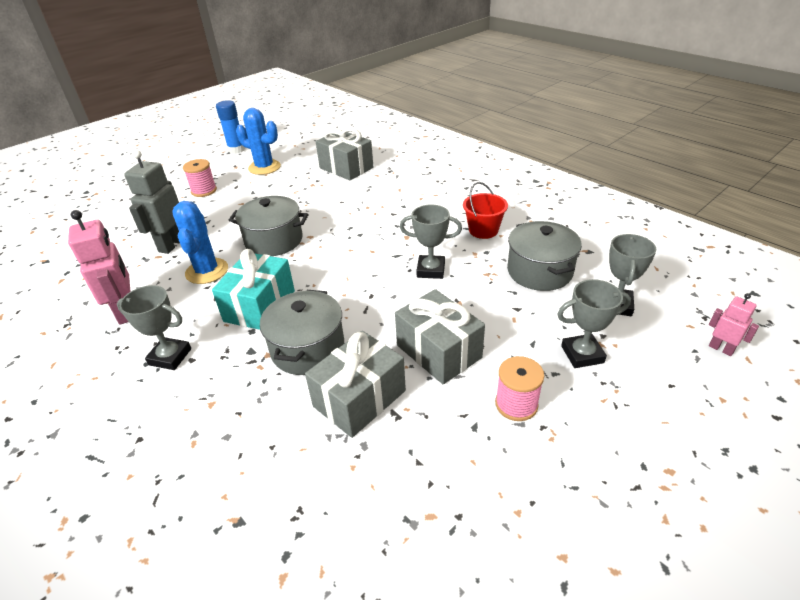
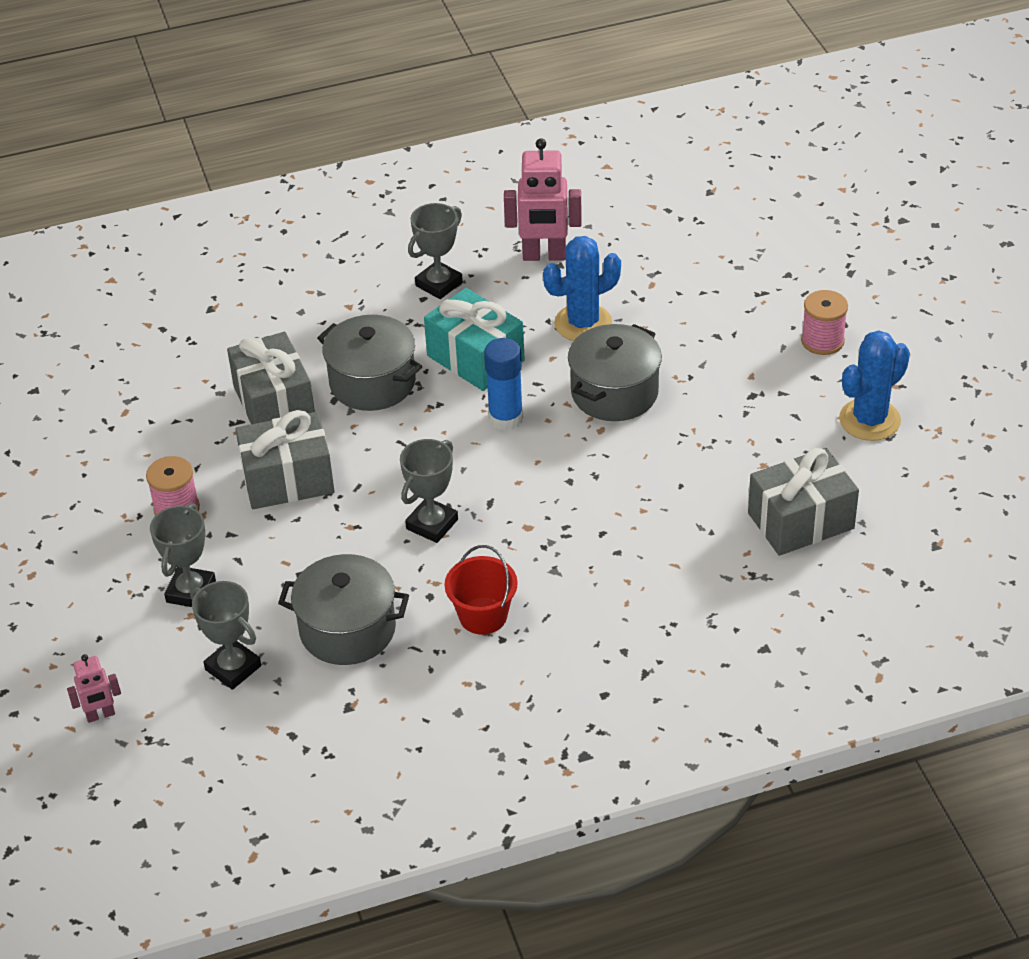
camera: 115 degrees right, 5 degrees up
grey robot [124,150,180,254] -> none
blue cactus [172,201,228,284] -> blue cactus turned 45 degrees counterclockwise [543,236,621,341]
blue glue stick [216,100,245,154] -> blue glue stick moved to [484,338,523,431]

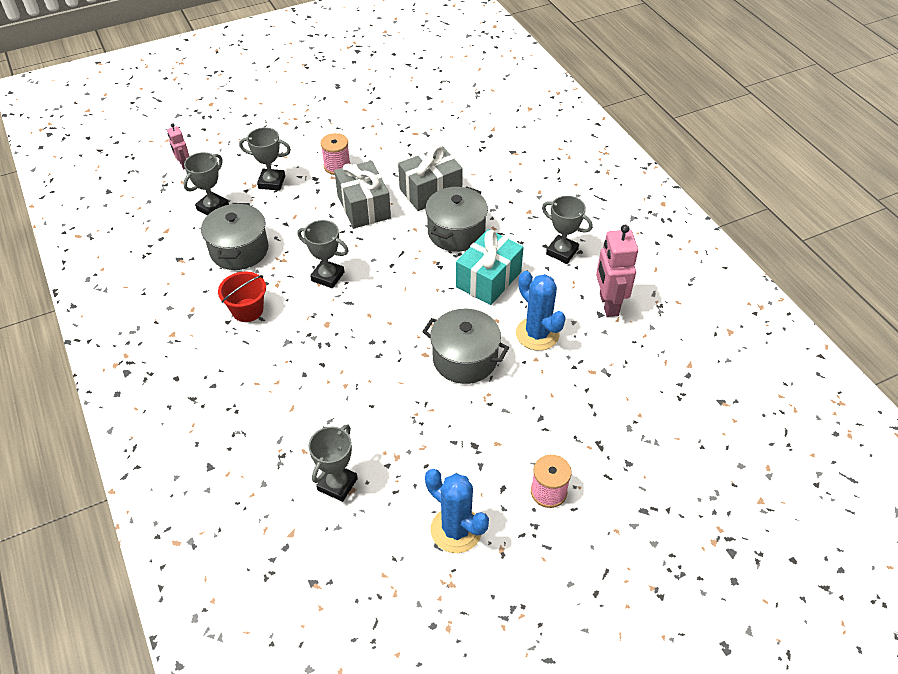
camera: 80 degrees right, 5 degrees up
blue glue stick [484,338,523,431] -> none
grey gift [748,448,859,556] -> grey trophy [309,424,358,502]

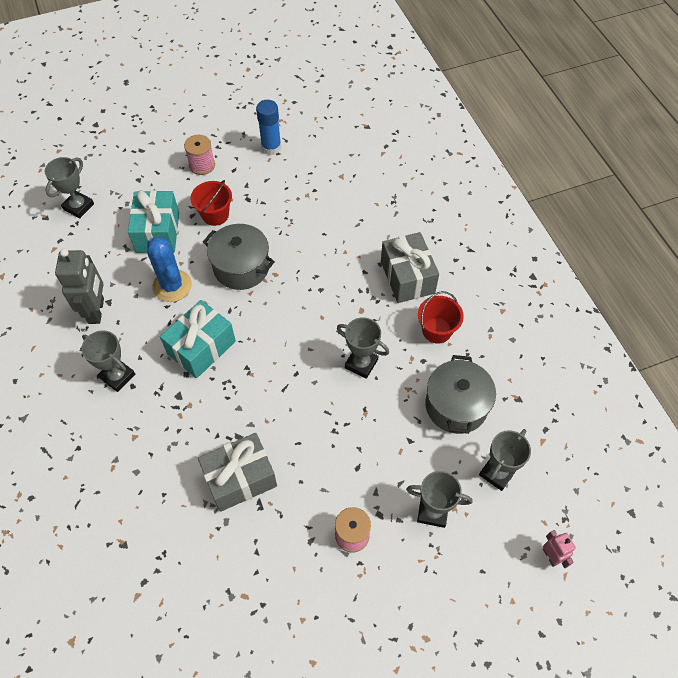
camera: 175 degrees left, 10 degrees up
grey trophy [309,424,358,502] -> grey trophy moved to [45,157,94,218]
grey gift [334,161,391,228] -> grey gift moved to [381,232,439,303]
grey pot [425,186,488,252] -> none
blue cactus [425,469,489,553] -> blue glue stick [256,100,281,155]
pink robot [596,225,638,317] -> grey robot [55,249,104,324]
none -> turquoise gift [128,190,179,253]
none -> red bucket [190,180,232,226]

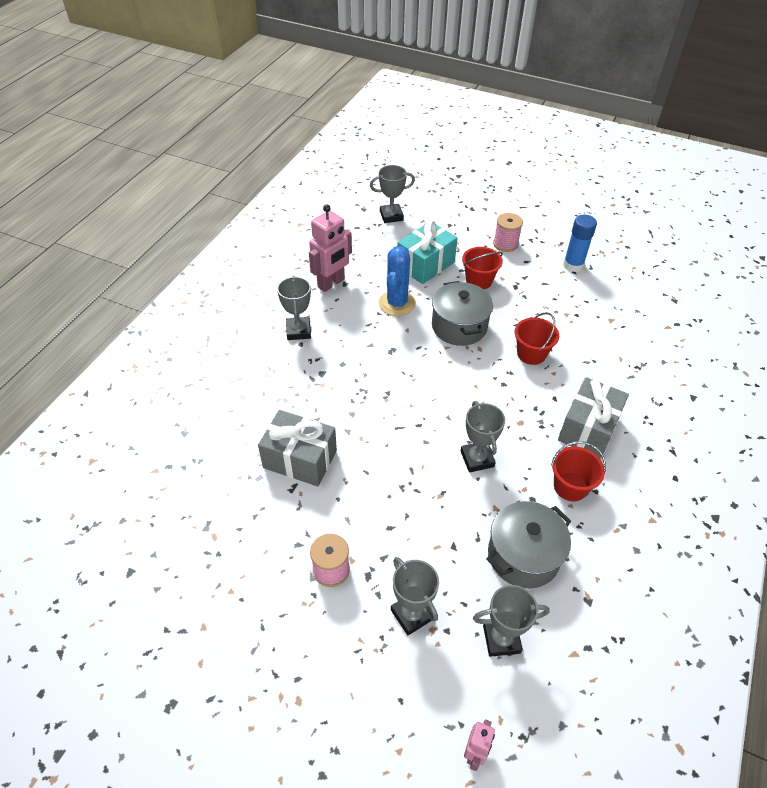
camera: 45 degrees right, 10 degrees down
grey robot [55,249,104,324] -> pink robot [309,204,352,292]
turquoise gift [160,300,236,378] -> none
none -> red bucket [515,312,559,365]

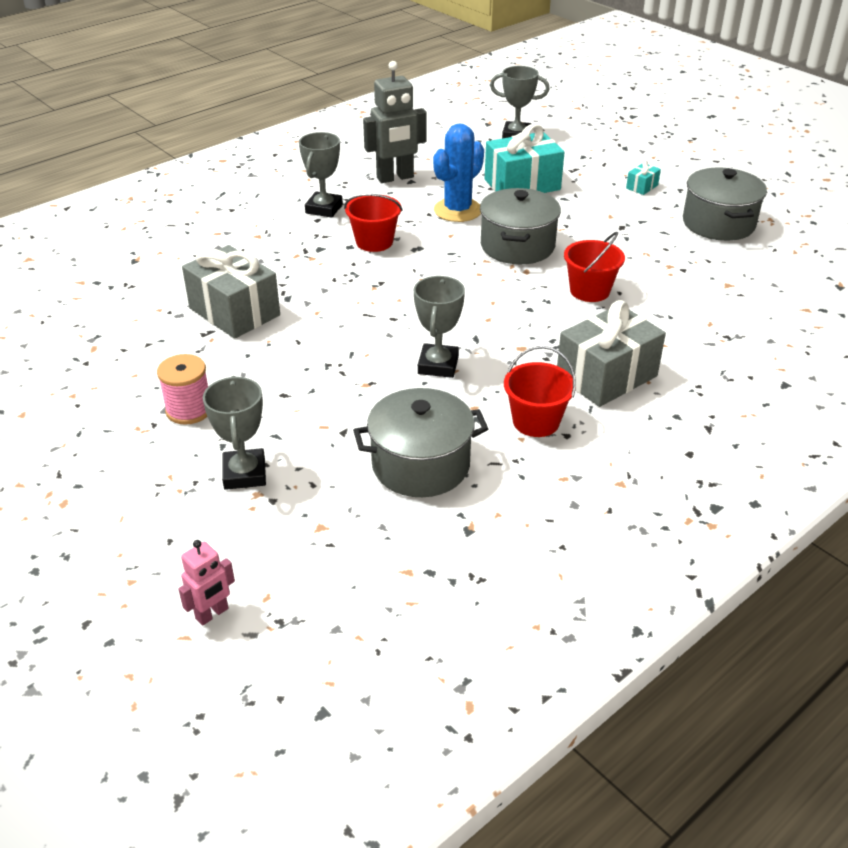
camera: 25 degrees right, 10 degrees down
pink robot [309,204,352,292] -> grey robot [363,61,427,183]
red bucket [462,247,503,289] -> red bucket moved to [344,194,403,252]
grey trophy [473,585,550,657] -> none
pink spool [493,213,523,252] -> turquoise gift [626,160,661,195]
blue glue stick [563,215,597,272] -> grey pot [683,168,767,241]

